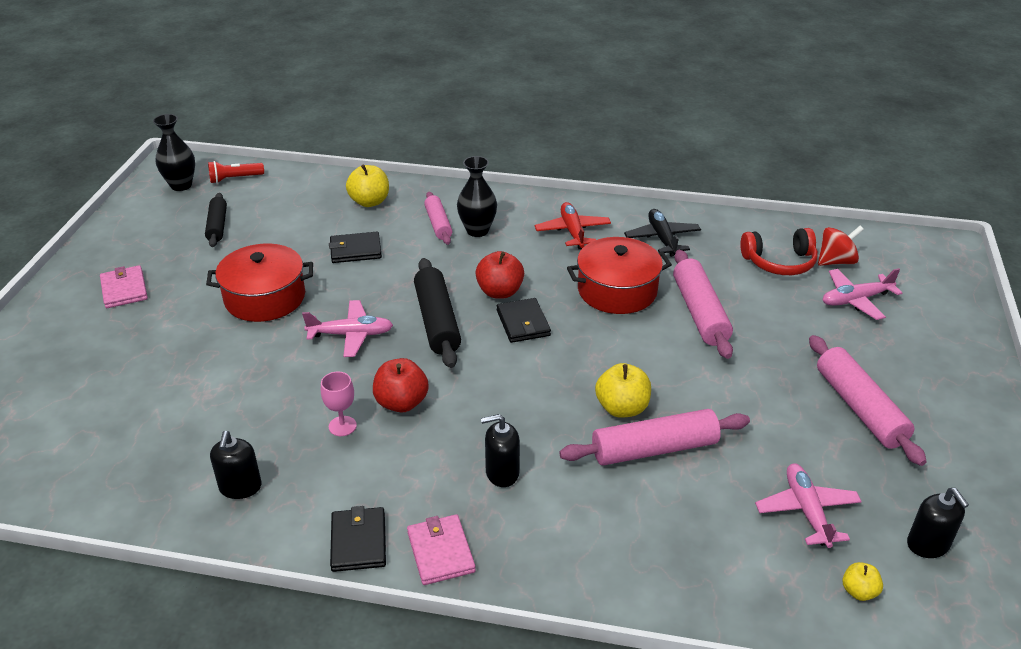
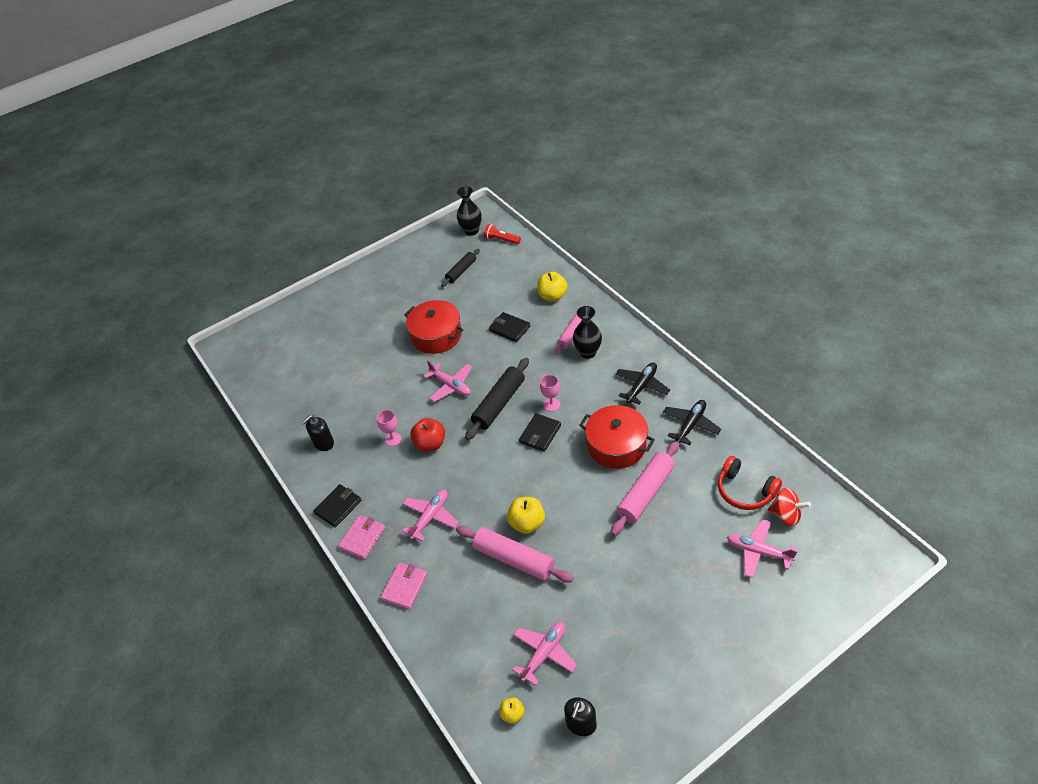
camera: 50 degrees right, 10 degrees up
pink wallet [100,265,148,308] -> pink wallet moved to [380,562,428,610]
red apple [476,251,524,299] -> pink goblet [540,375,560,411]
black soap dispenser [481,414,520,487] -> pink plane [402,490,459,541]
red plane [535,202,611,249] -> black plane [616,363,670,404]
pink rolling pin [809,335,927,466] -> none

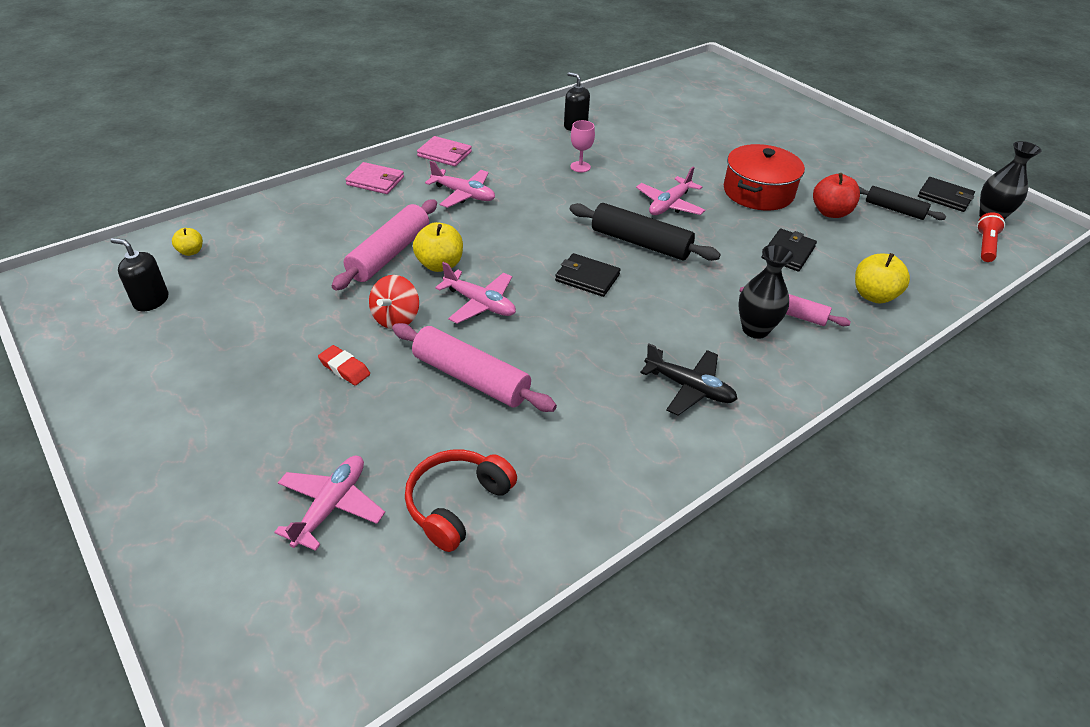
camera: 80 degrees right, 5 degrees down
black wallet [313,484,361,527] -> black wallet moved to [918,177,975,212]
red apple [410,418,445,452] -> red apple moved to [813,173,860,218]
pink plane [512,622,577,686] -> pink plane moved to [435,262,516,324]
pink goblet [540,375,560,411] -> none
red pot [579,405,655,469] -> none
black plane [663,400,721,445] -> none
red spinning top [768,488,811,526] -> red spinning top moved to [369,275,419,329]
none -> red eraser [318,345,370,385]

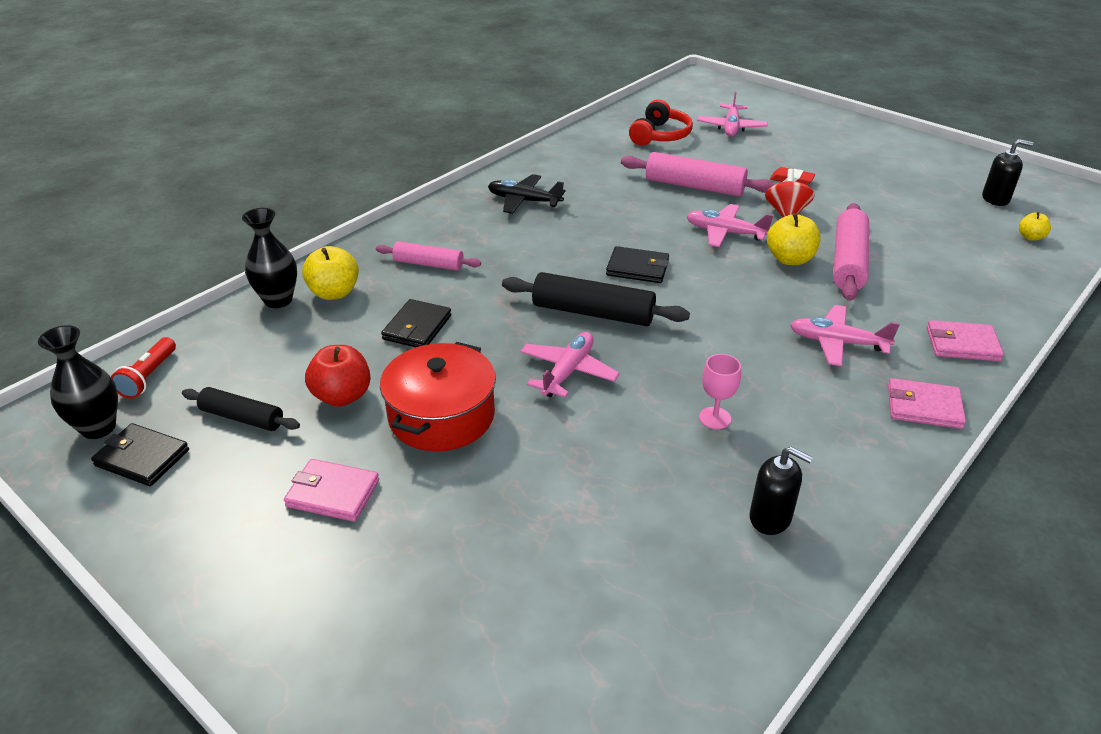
camera: 170 degrees right, 5 degrees down
black vase [739,245,795,339] -> black vase moved to [242,208,297,308]
none -> pink wallet [284,459,379,522]

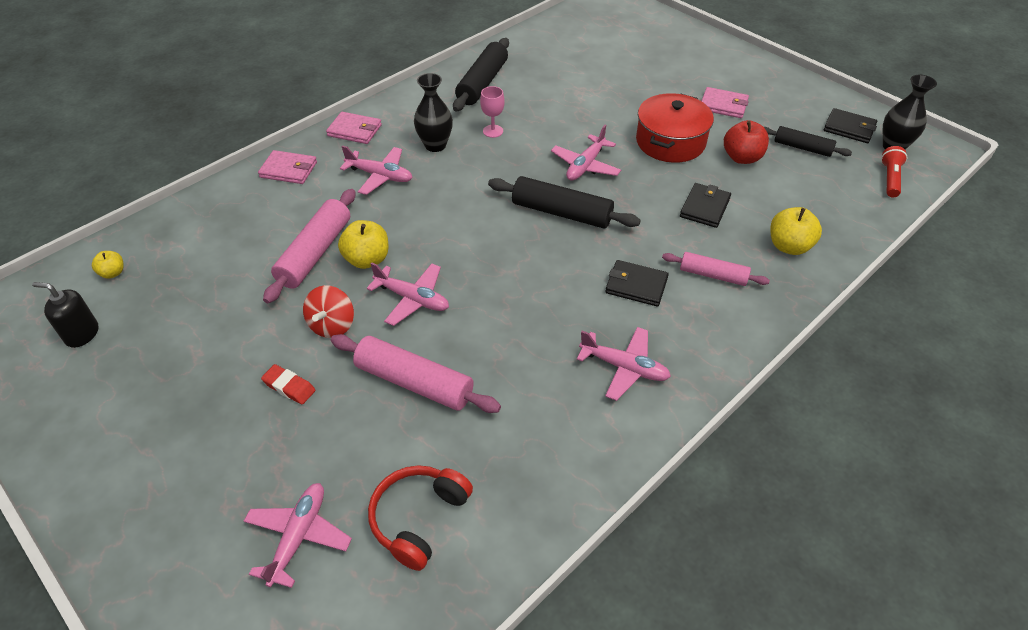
camera: 175 degrees left, 10 degrees up
black vase [242,208,297,308] -> black vase moved to [414,73,453,152]
black plane [488,174,566,214] -> pink plane [577,327,671,401]
black wallet [606,246,669,283] -> black wallet moved to [605,260,669,307]
black soap dispenser [750,447,813,535] -> black rolling pin [453,38,509,111]

